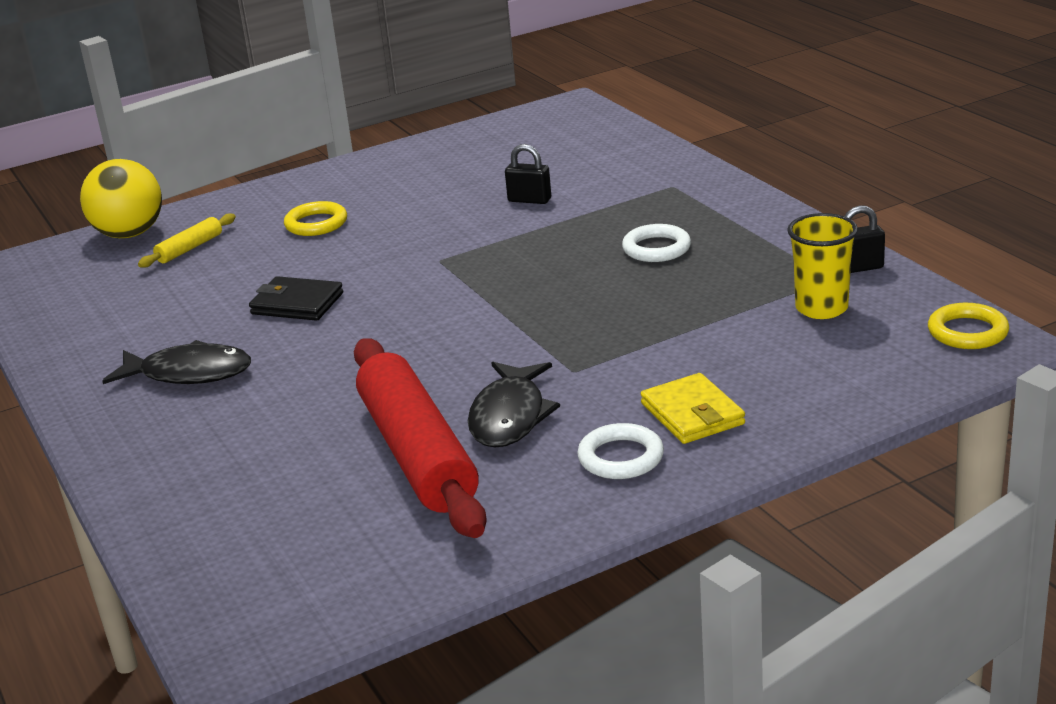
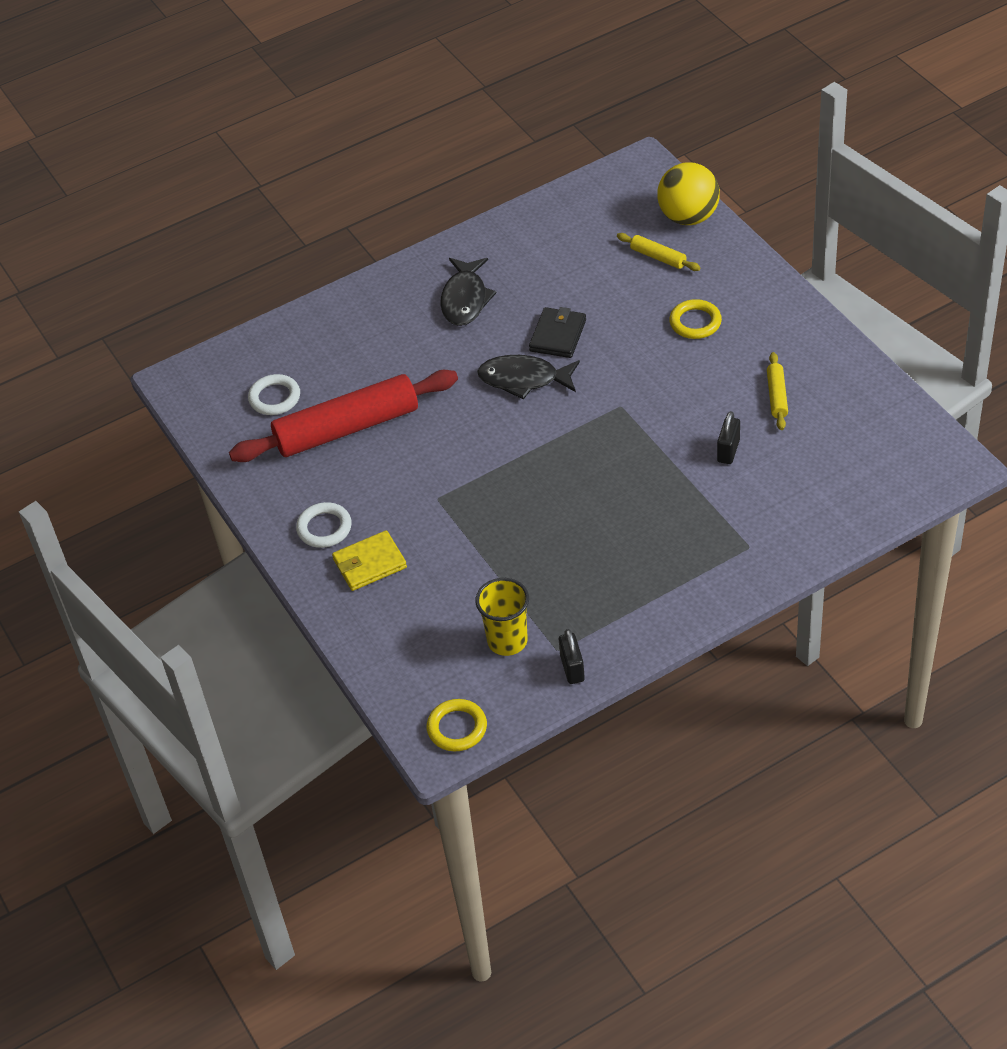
camera: 90 degrees right, 20 degrees up
black fish [468,362,560,448] -> black fish moved to [477,355,580,400]
white ring [622,224,691,262] -> white ring moved to [248,374,300,415]
none -> yellow rolling pin [767,352,788,430]

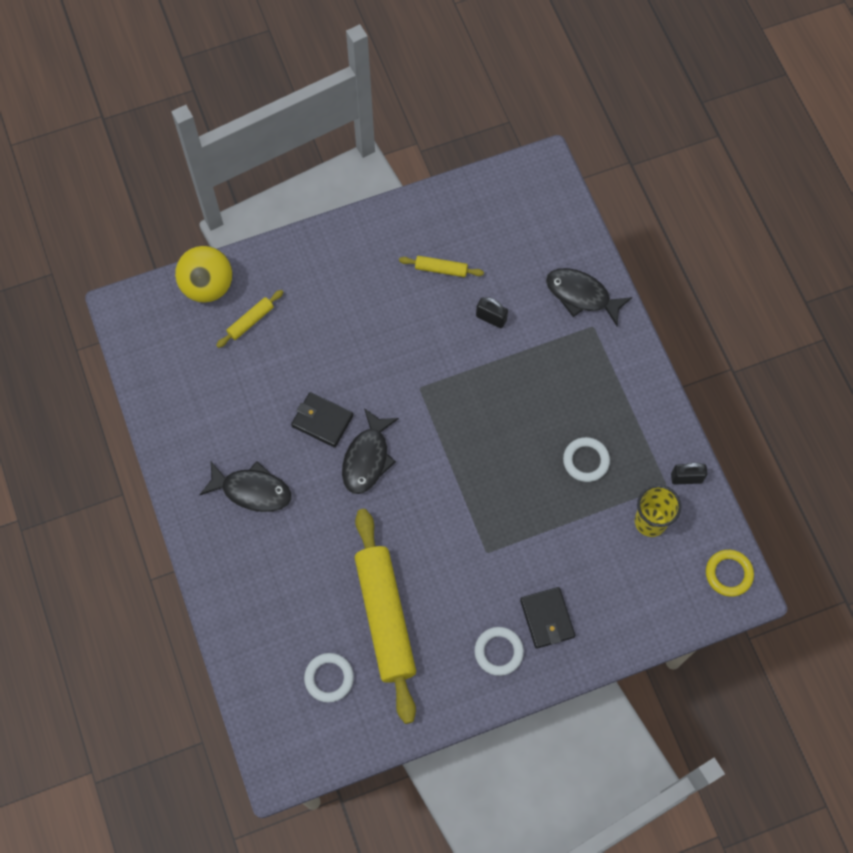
camera: 85 degrees left, 20 degrees up
red rolling pin [229,370,458,462] -> yellow rolling pin [355,509,416,724]
yellow wallet [332,530,407,591] -> black wallet [520,587,575,649]
yellow ring [669,299,722,339] -> none
none -> black fish [546,268,632,326]
none -> white ring [563,437,610,482]

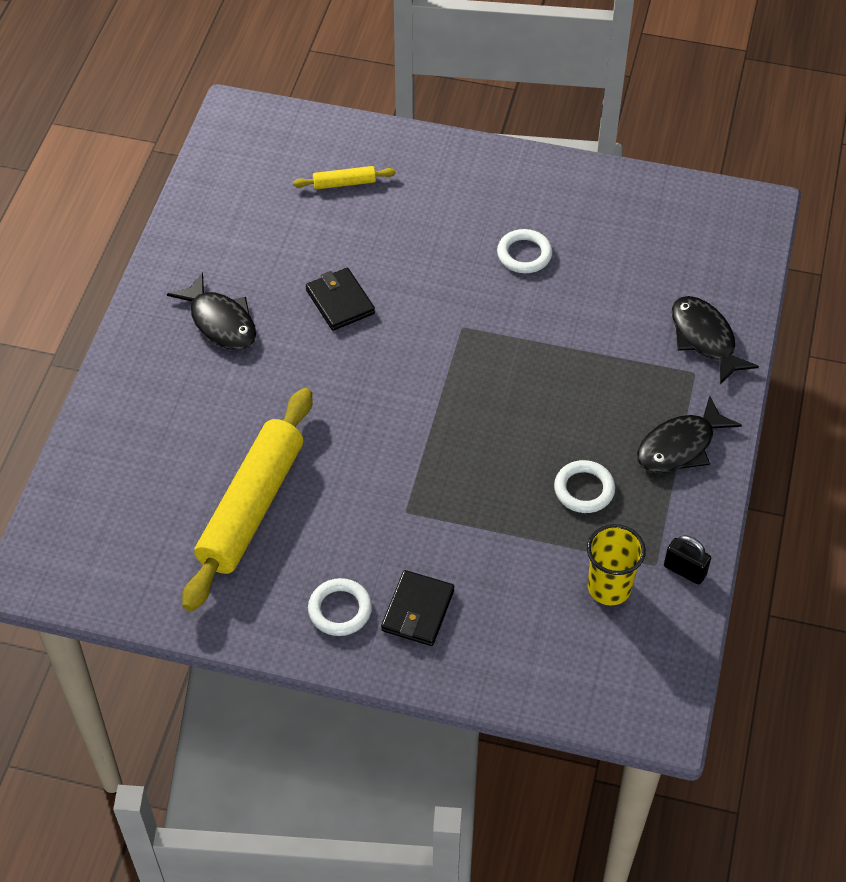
camera: 35 degrees right, 15 degrees down
yellow ball [175,246,232,303] -> none
white ring [304,653,354,702] -> white ring moved to [497,229,552,273]
black fish [342,408,399,494] -> black fish moved to [637,396,742,473]
yellow rolling pin [399,256,484,277] -> none
black padlock [476,297,508,328] -> none
yellow ring [706,550,754,597] -> none

